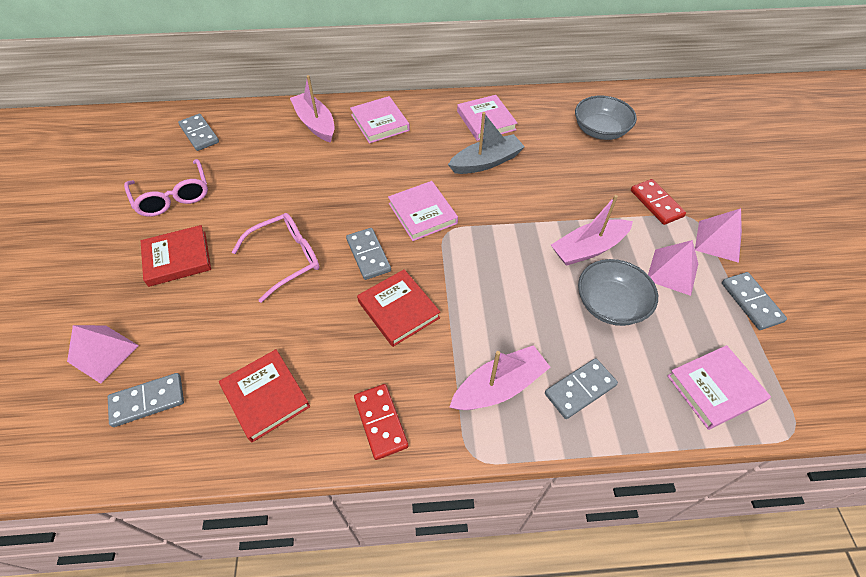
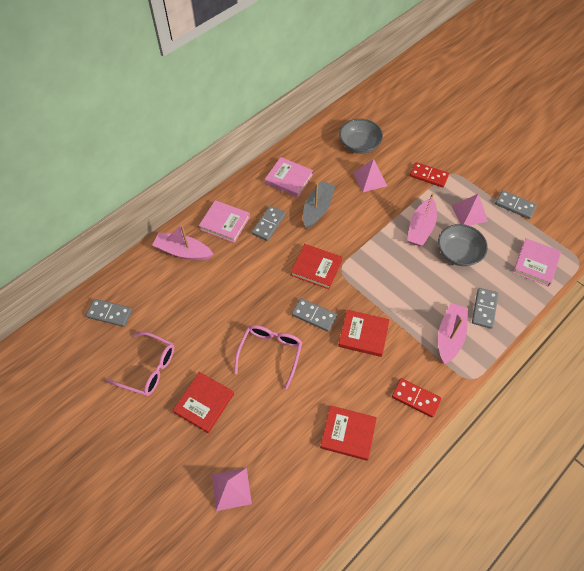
camera: 40 degrees left, 5 degrees up
grey domino [108,373,184,427] -> grey domino moved to [252,206,286,241]
pink book [388,181,458,241] -> red book [291,244,342,289]
pink pyramid [695,208,742,263] -> pink pyramid moved to [353,159,387,192]

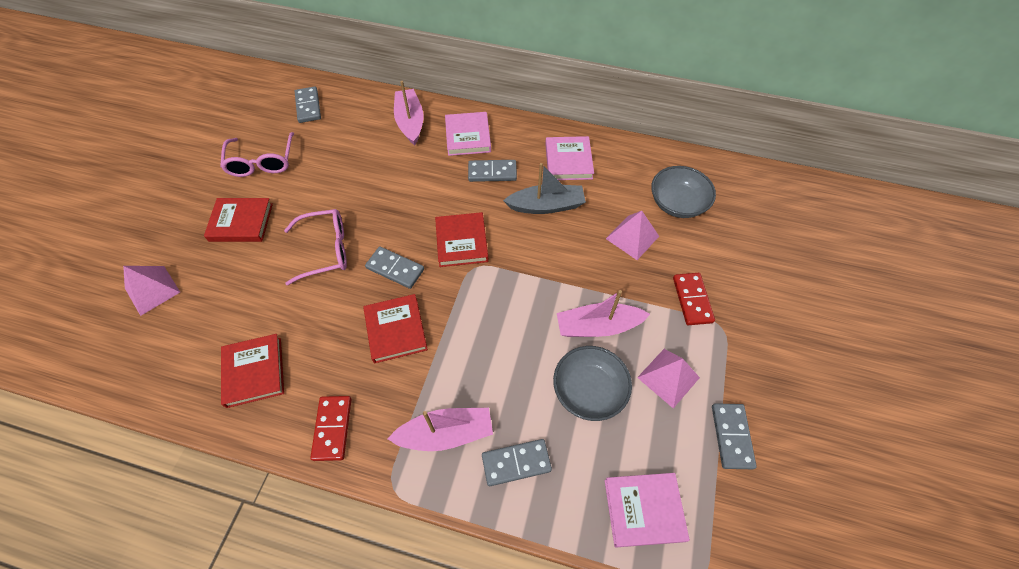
camera: 60 degrees right, 0 degrees up
grey domino [292,298,337,332] -> grey domino turned 60 degrees counterclockwise [365,246,424,289]

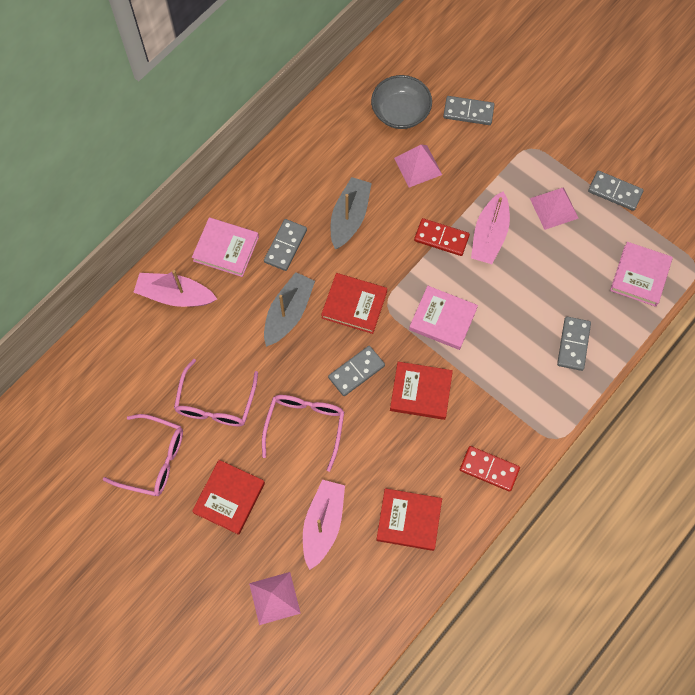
camera: 65 degrees left, 10 degrees up
grey domino [295,86,321,123] -> grey domino moved to [443,96,495,125]
pink boat [388,408,493,451] -> pink boat moved to [303,480,345,570]
pink book [545,136,594,180] -> pink book moved to [409,286,478,350]
grey bowl [553,346,632,421] -> none
red domino [673,273,715,325] -> red domino moved to [414,218,470,256]
none -> pink glasses [174,359,258,426]
none -> grey boat [264,272,315,347]

